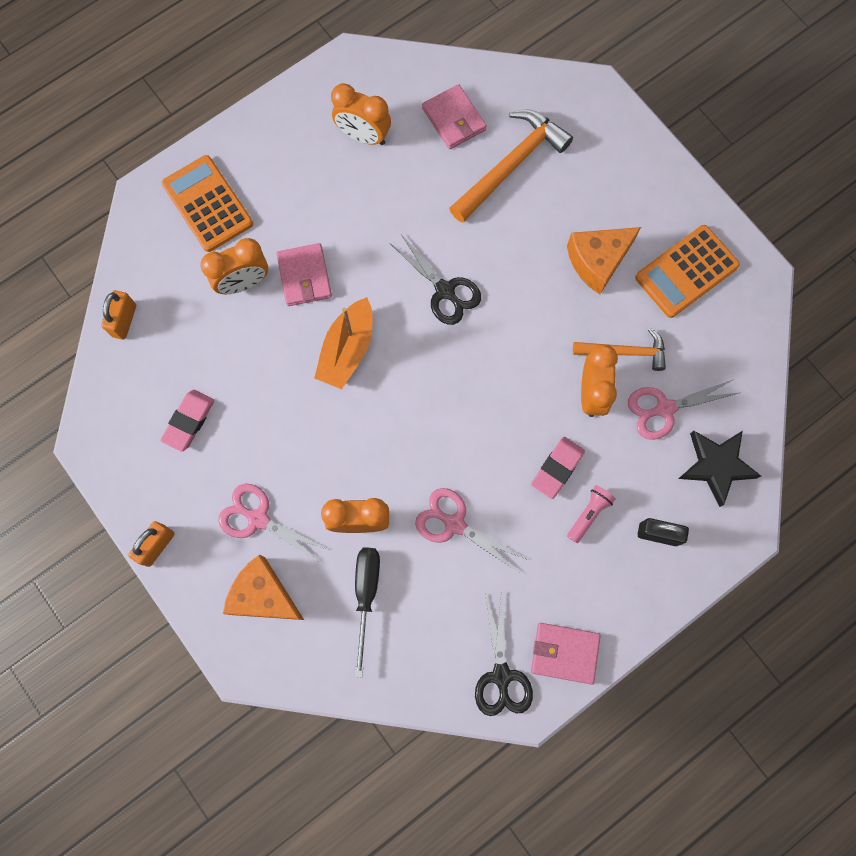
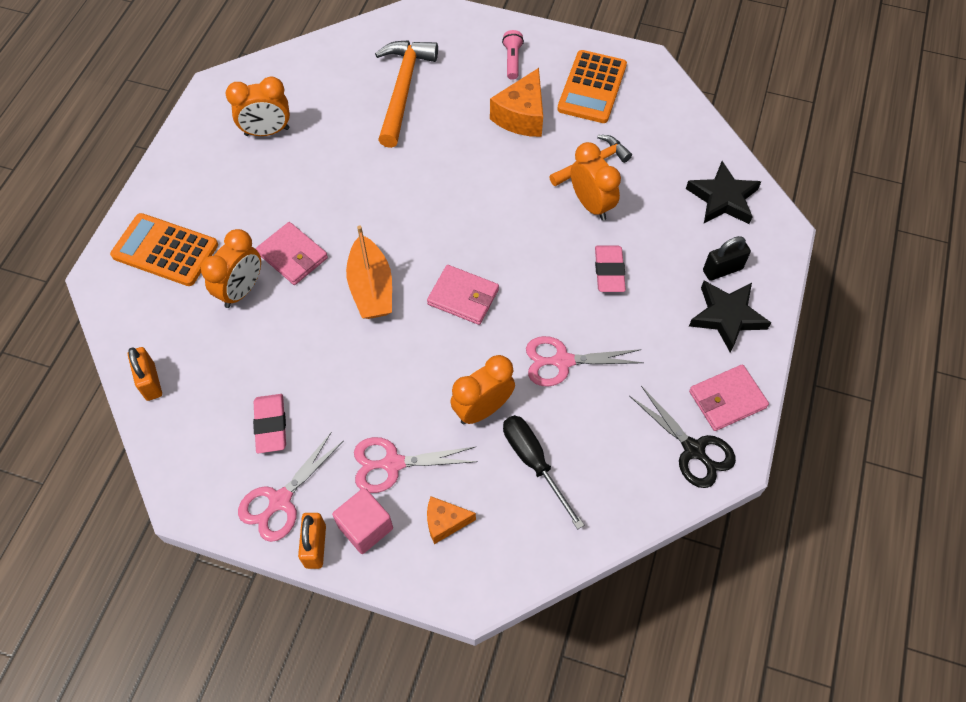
camera: 35 degrees left, 15 degrees down
orange cheese [223,554,304,620] -> orange cheese [427,496,476,544], size x0.60
black scissors [391,234,481,325] -> none
pink wallet [422,84,487,149] -> pink wallet moved to [427,265,499,325]
pink flashlight [567,485,616,543] -> pink flashlight moved to [502,30,524,80]
pink scissors [628,379,739,440] -> pink scissors moved to [238,432,343,542]
none -> pink cube [332,488,393,554]
none -> black star [689,281,771,353]

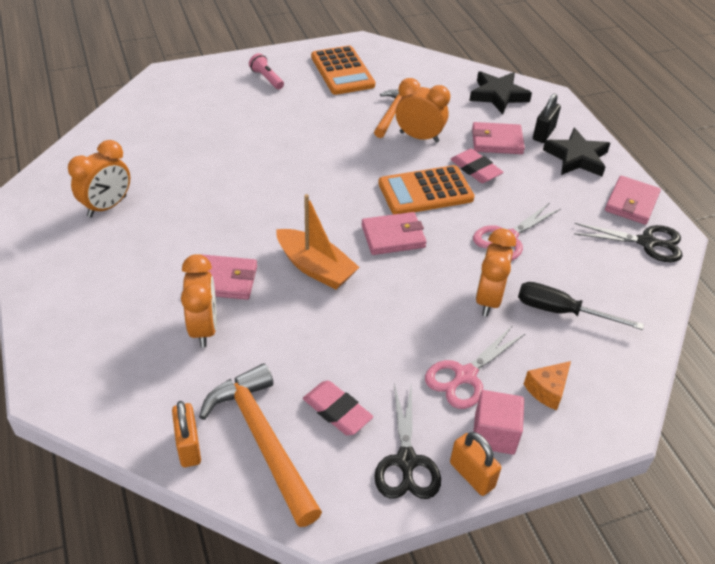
camera: 40 degrees left, 15 degrees down
orange calculator [110,213,218,286] -> orange calculator moved to [378,165,474,214]
orange padlock [128,347,162,401] -> orange padlock turned 45 degrees clockwise [172,401,201,467]
pink scissors [238,432,343,542] -> black scissors [374,384,441,499]
orange hammer [375,40,438,148] -> orange hammer moved to [199,363,322,527]
orange cheese [490,68,543,137] -> none
none -> pink wallet [472,122,525,154]

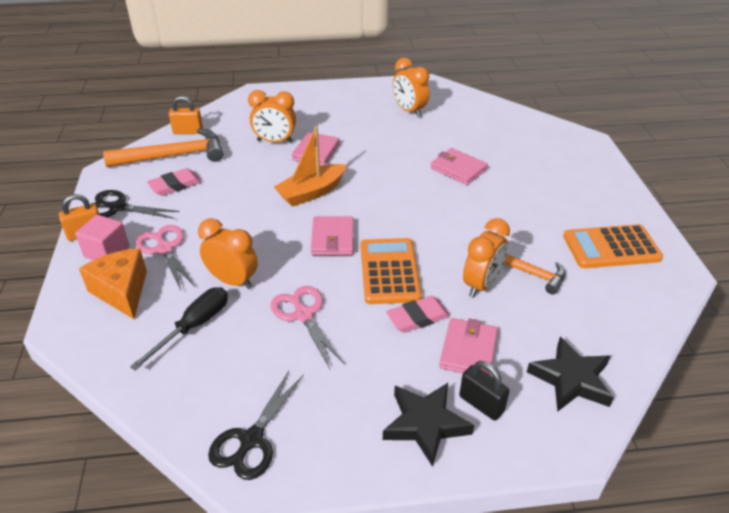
camera: 105 degrees right, 5 degrees down
pink flashlight [249,53,284,89] -> none
orange cheese [524,361,571,410] -> orange cheese [79,248,147,319], size x1.67
pink wallet [605,176,661,225] -> pink wallet moved to [431,148,488,185]

